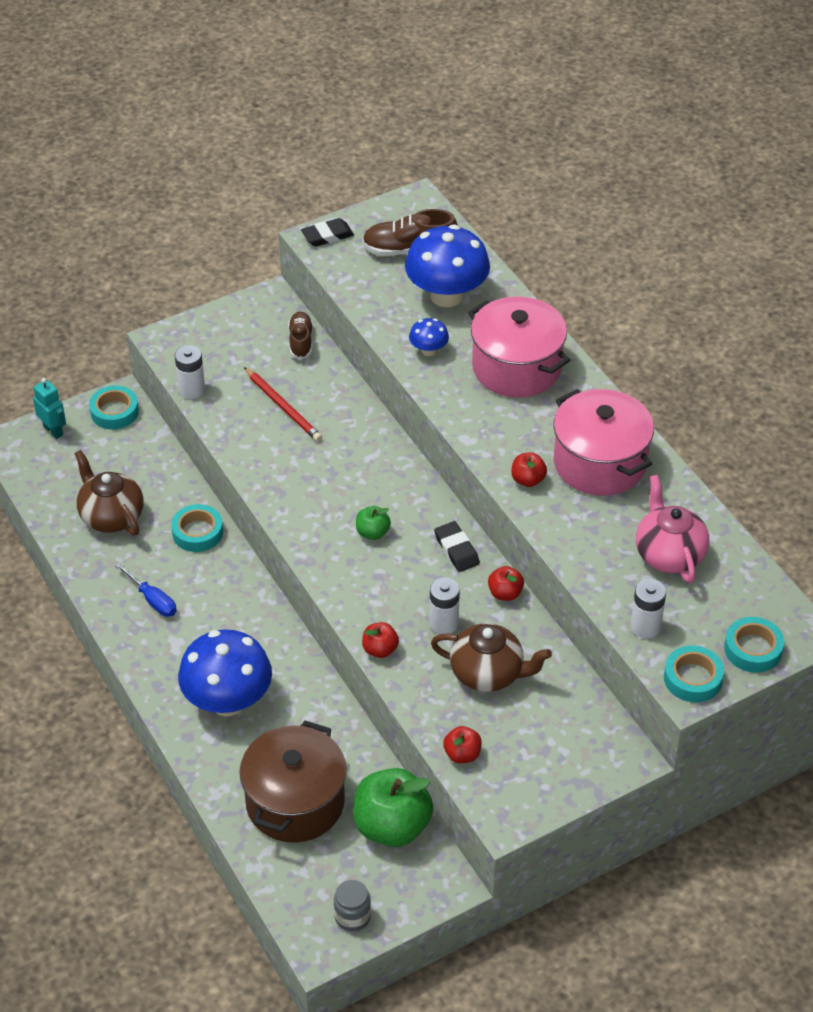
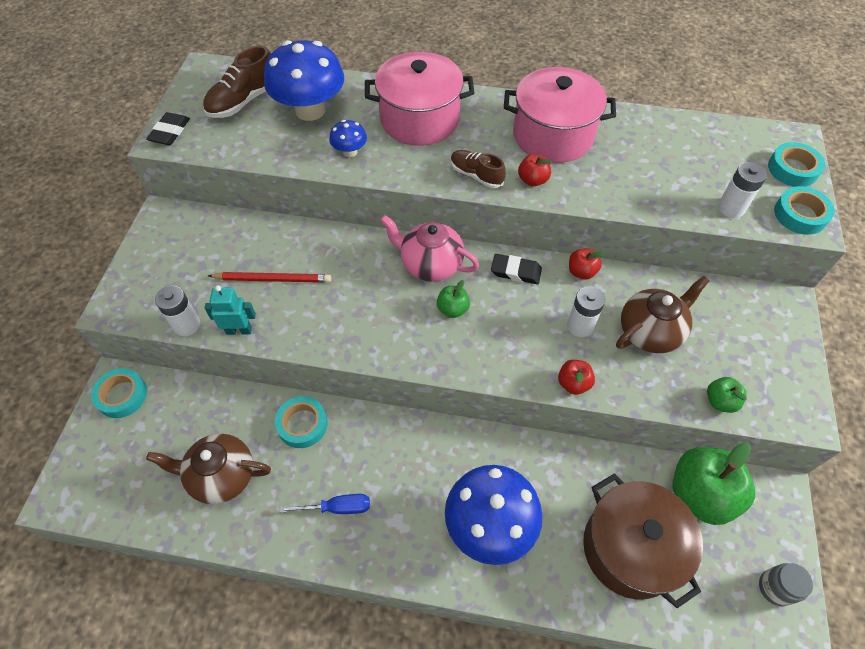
camera: 50 degrees left, 10 degrees up
turquoise robot [33,378,66,439] -> turquoise robot moved to [205,285,256,335]
brown shoe [288,312,313,360] -> brown shoe moved to [451,150,506,188]
red apple [443,726,482,764] -> green apple [707,377,747,413]
pink teapot [636,475,709,583] -> pink teapot moved to [380,215,479,282]

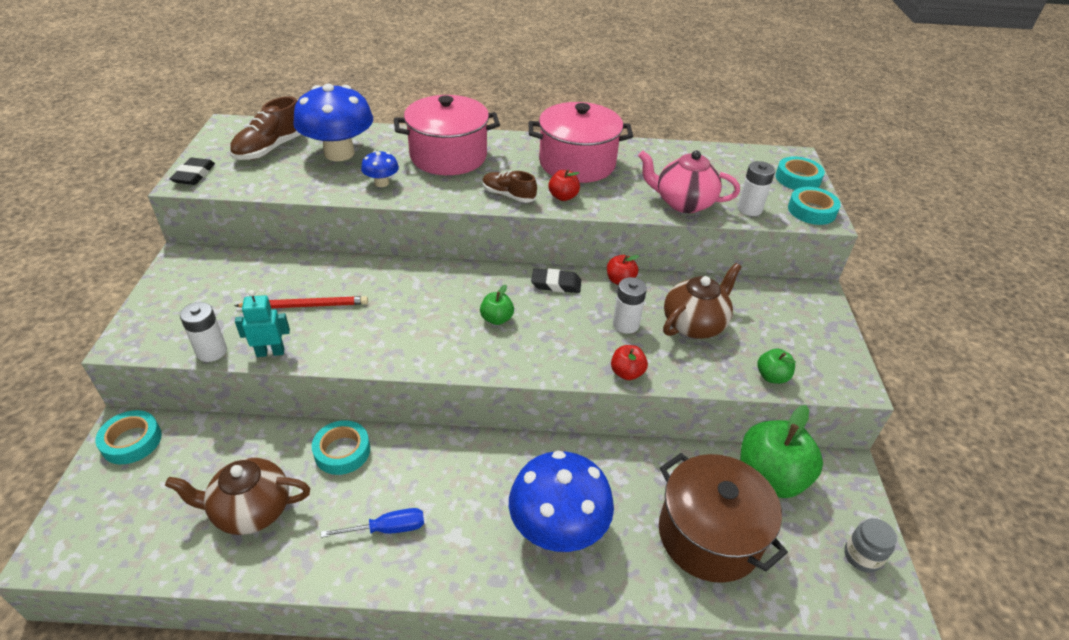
camera: 10 degrees left, 15 degrees down
pink teapot [380,215,479,282] -> pink teapot moved to [638,151,740,213]

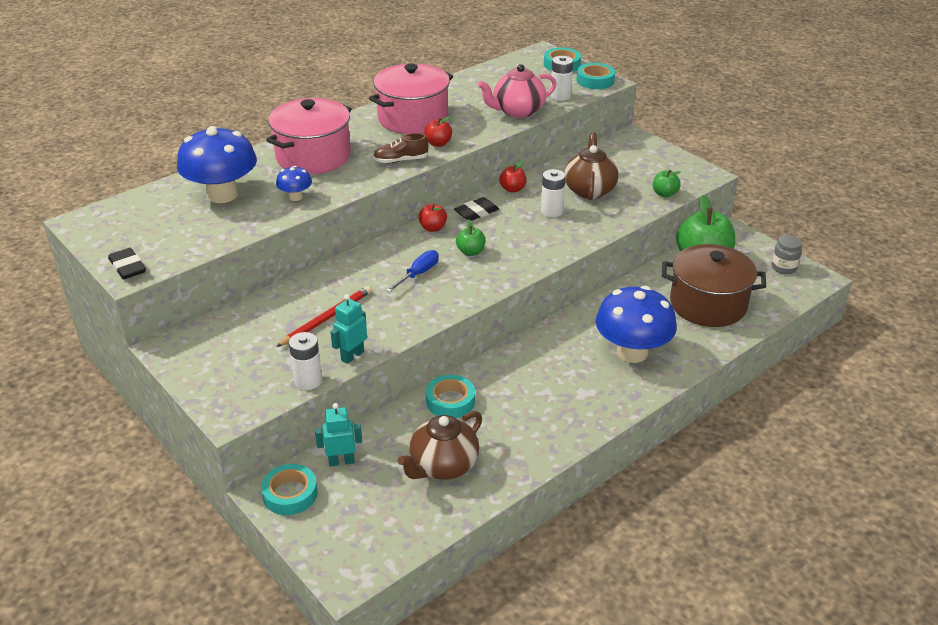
camera: 40 degrees left, 5 degrees down
brown shoe [230,96,301,160] -> none
blue screwdriver [321,508,424,538] -> blue screwdriver moved to [386,250,439,292]
red apple [611,345,648,380] -> red apple moved to [418,204,447,232]
none -> turquoise robot [315,403,362,466]

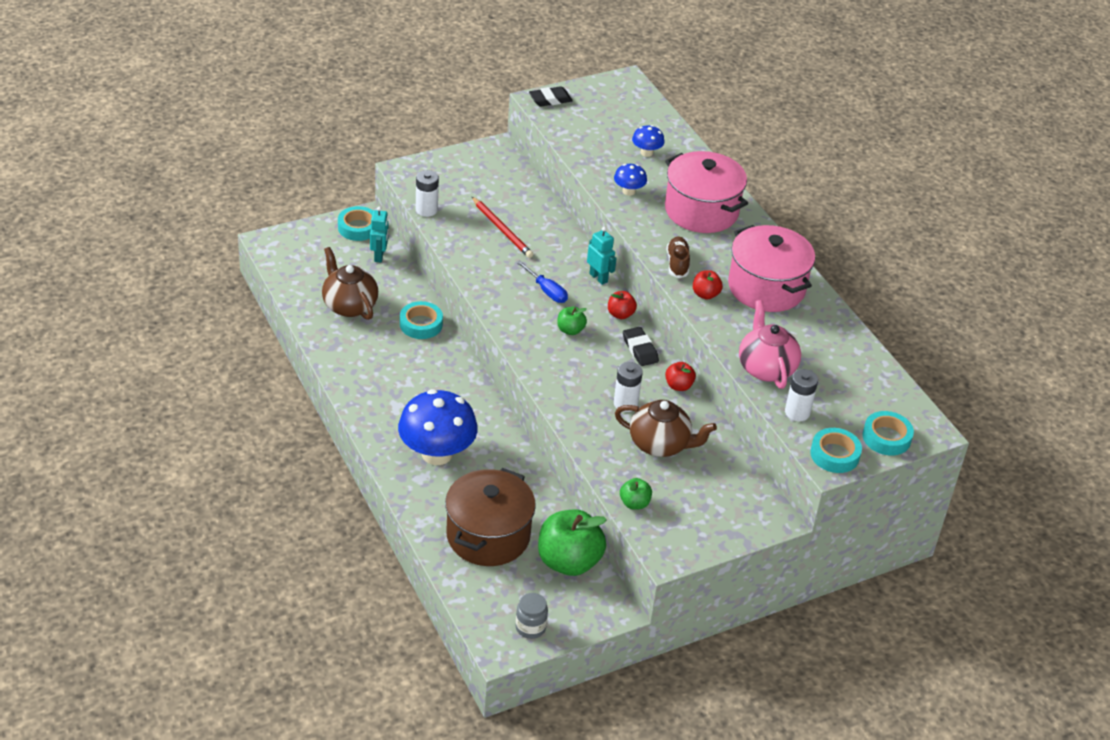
camera: 100 degrees right, 5 degrees up
blue mushroom [177,126,257,203] -> blue mushroom [632,125,665,157], size x0.46
turquoise robot [330,294,367,364] -> turquoise robot moved to [587,227,616,285]

